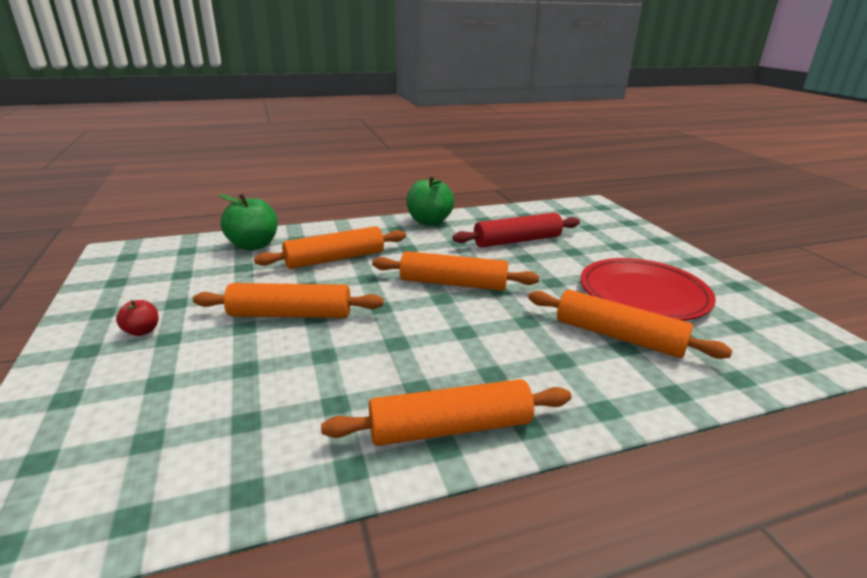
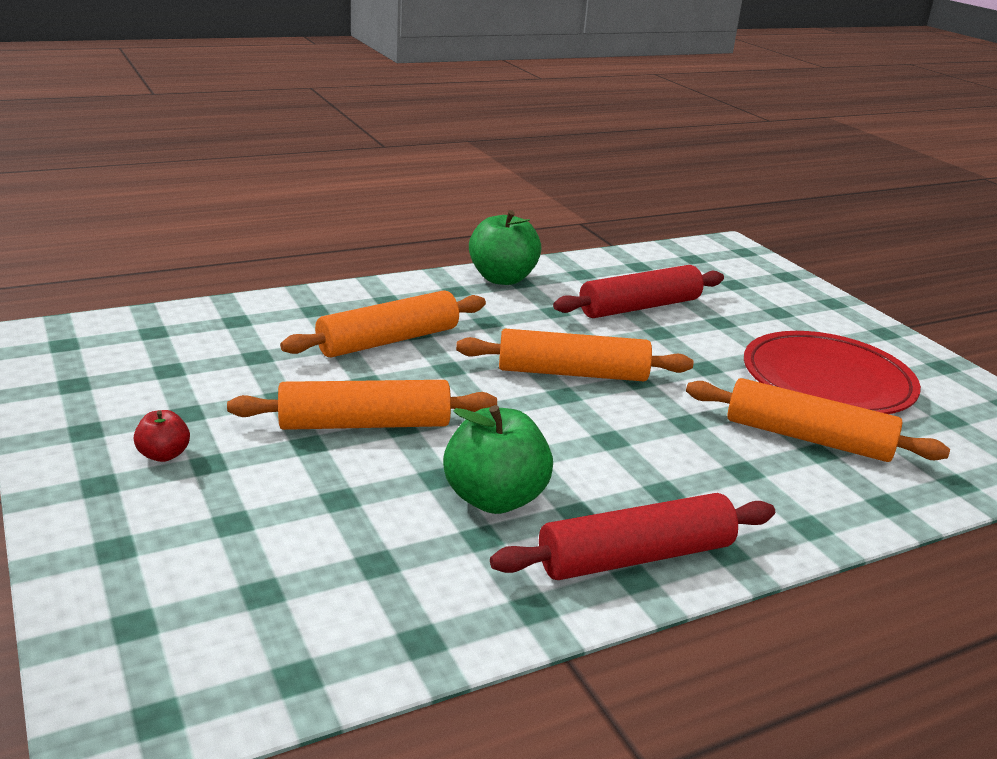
camera: 10 degrees left, 0 degrees up
green apple [218,194,278,251] -> green apple moved to [443,405,553,514]
orange rolling pin [321,379,571,446] -> red rolling pin [490,493,775,580]

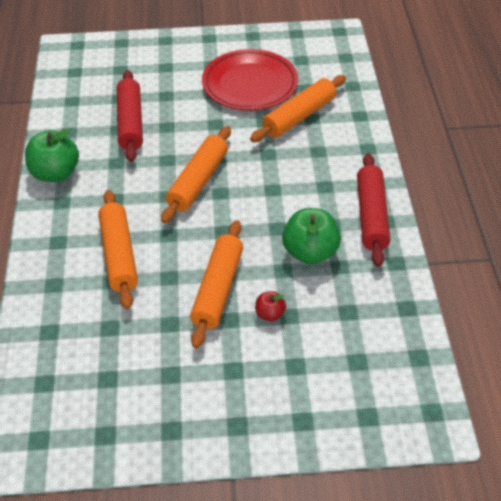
camera: 65 degrees left, 20 degrees up
red apple [134,410,190,462] -> red apple moved to [255,291,286,321]

